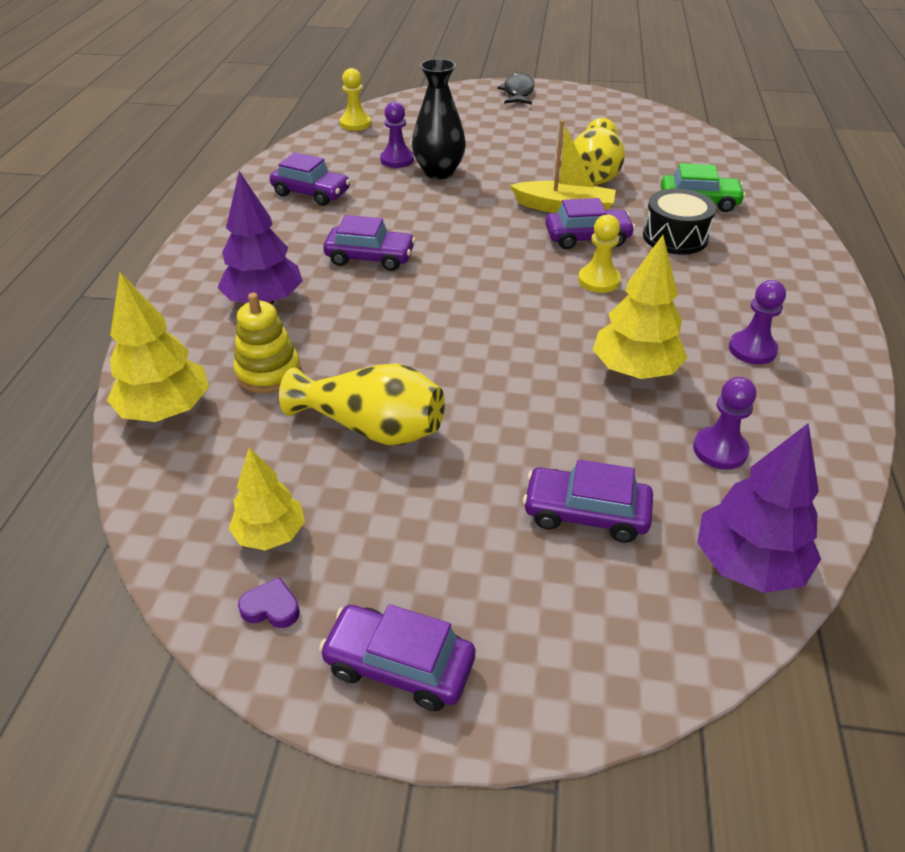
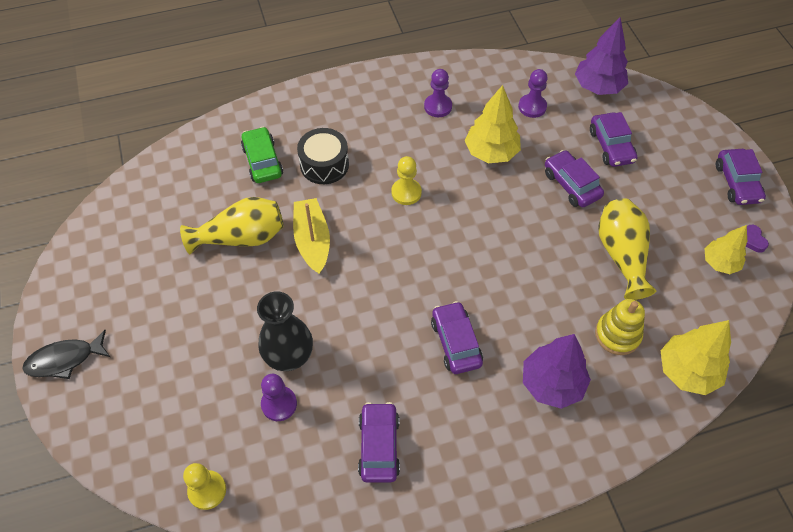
camera: 115 degrees left, 15 degrees up
purple car [545,198,635,249] -> purple car moved to [545,150,604,207]

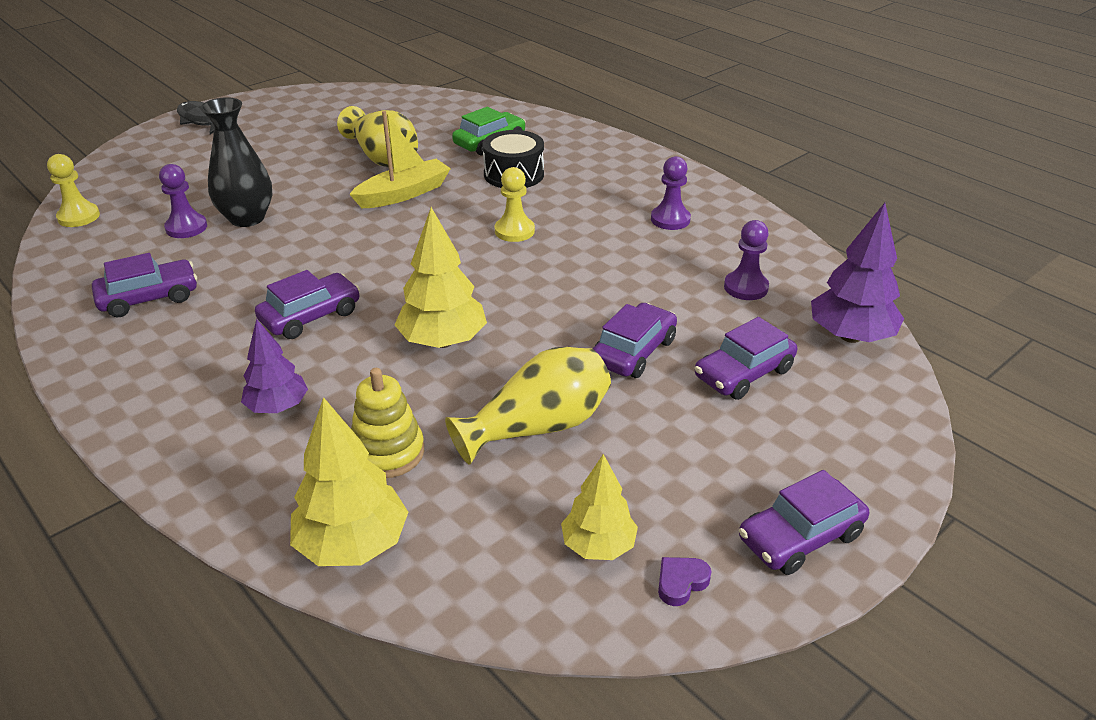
camera: 65 degrees right, 20 degrees down
yellow tree [465,85,521,163] -> yellow tree moved to [395,207,487,348]
purple tree [523,334,591,409] -> purple tree [241,319,308,413], size x0.66

